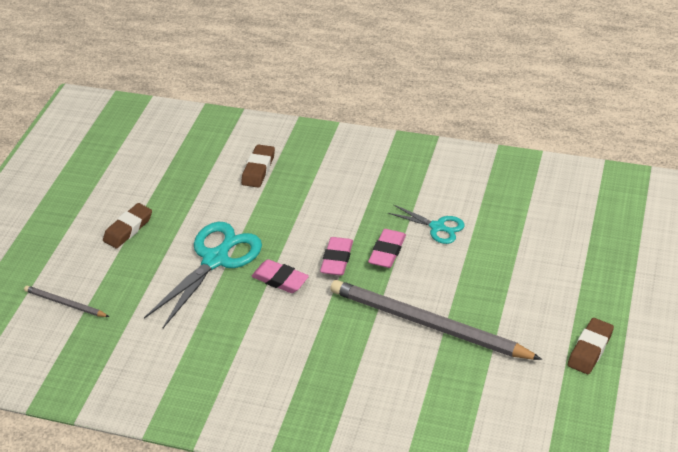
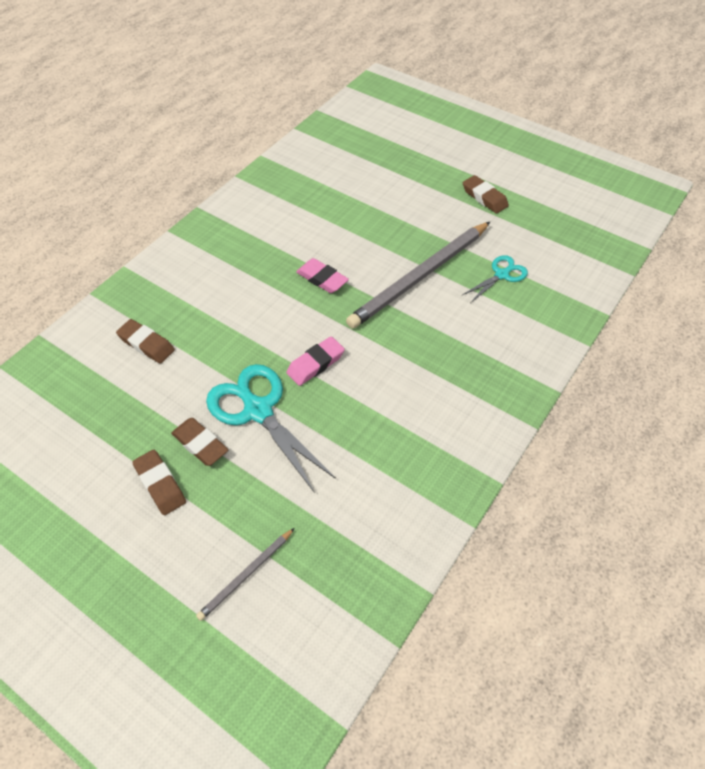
camera: 75 degrees left, 10 degrees up
pink eraser [320,237,353,275] -> none
turquoise scissors [388,205,465,244] -> turquoise scissors moved to [462,255,528,303]
none -> brown eraser [171,418,228,466]

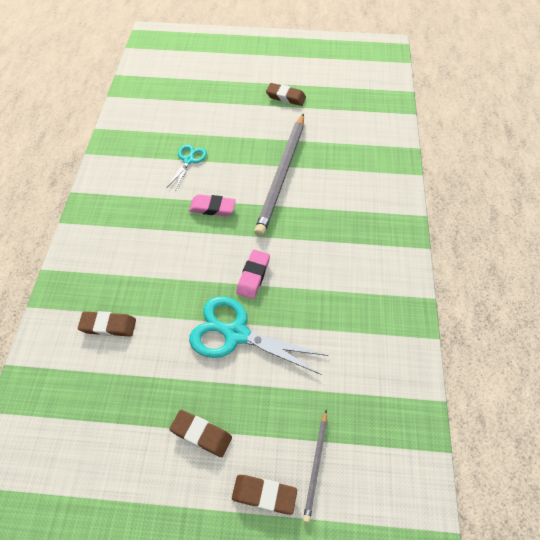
camera: 30 degrees left, 5 degrees up
brown eraser [171,418,228,466] -> brown eraser moved to [232,475,297,515]
turquoise scissors [462,255,528,303] -> turquoise scissors moved to [167,144,207,190]

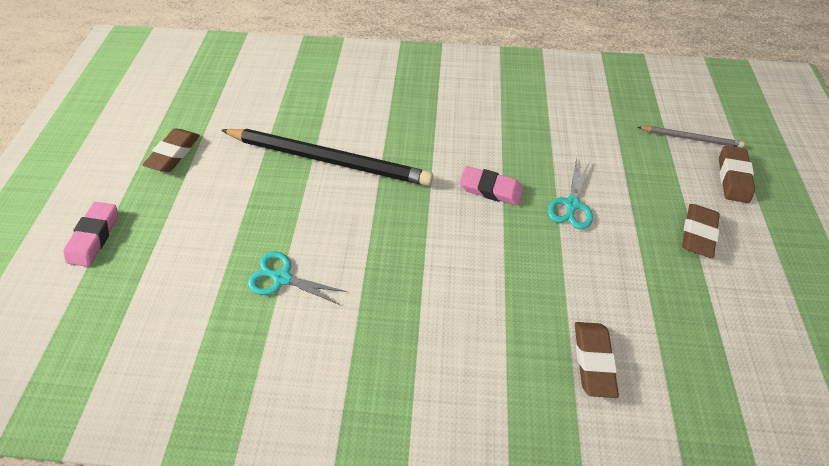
camera: 90 degrees left, 0 degrees up
pink eraser [189,194,236,216] -> pink eraser moved to [63,202,118,267]
turquoise scissors [189,296,329,375] -> turquoise scissors [548,158,593,230], size x0.55
grey pencil [254,113,304,236] -> black pencil [221,129,433,186]

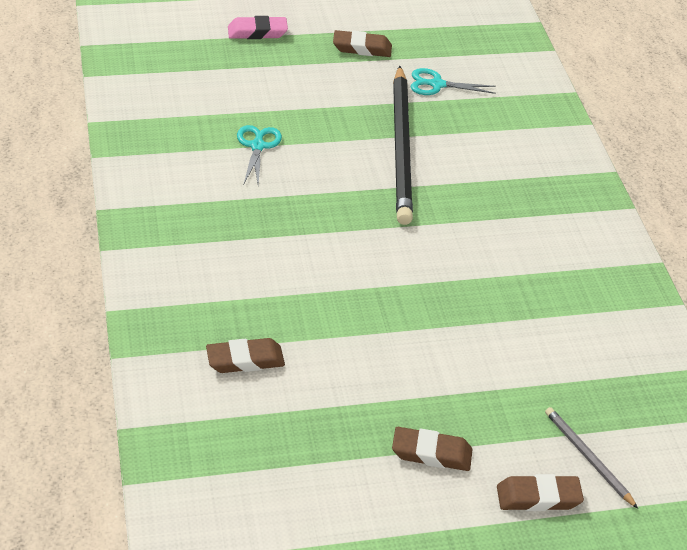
camera: 70 degrees right, 15 degrees down
pink eraser [460,166,523,206] -> none
turquoise scissors [548,158,593,230] -> turquoise scissors moved to [411,68,496,95]
grey pencil [638,126,745,148] -> grey pencil turned 150 degrees clockwise [545,407,638,509]

